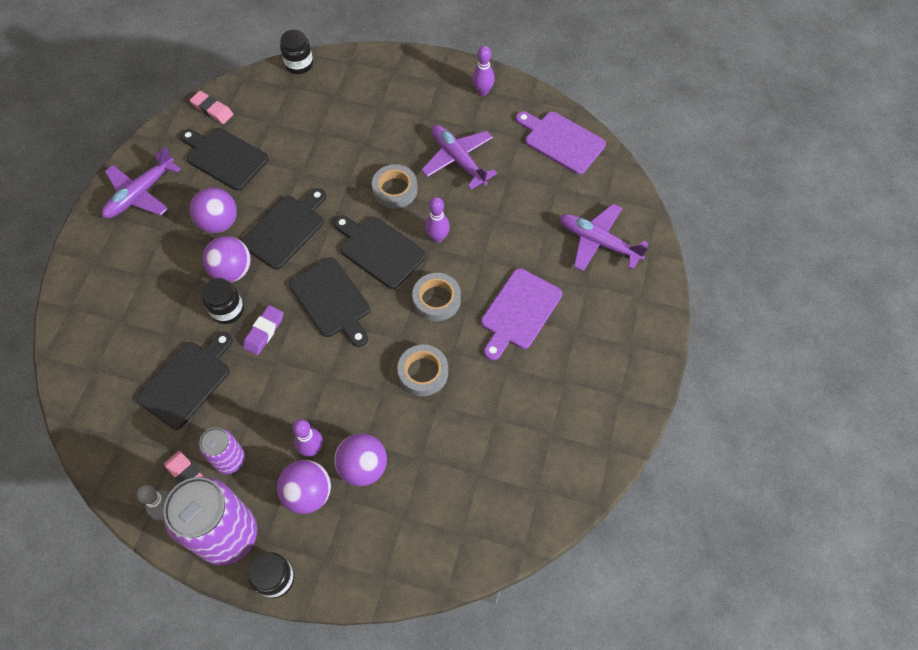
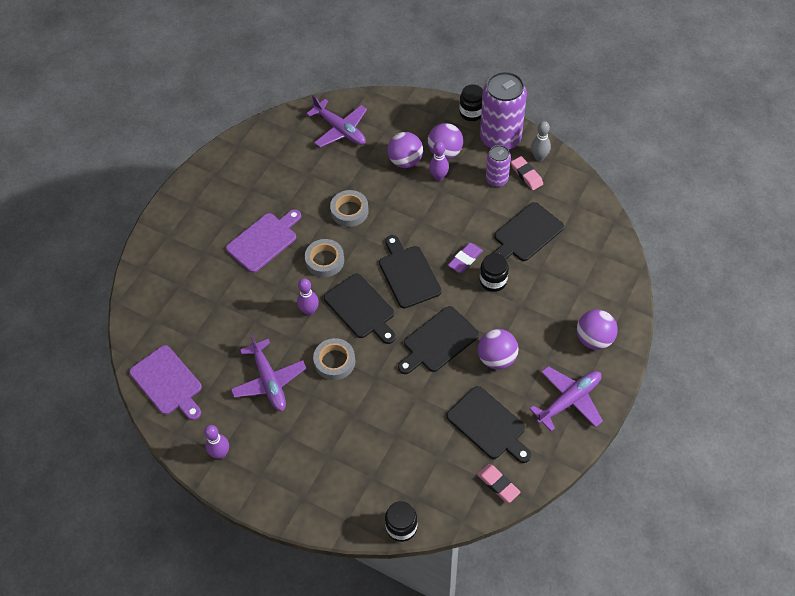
camera: 165 degrees left, 5 degrees down
purple ball [202,236,251,282] -> purple ball moved to [577,309,618,350]
purple plane [560,204,649,271] -> purple plane moved to [306,95,367,147]

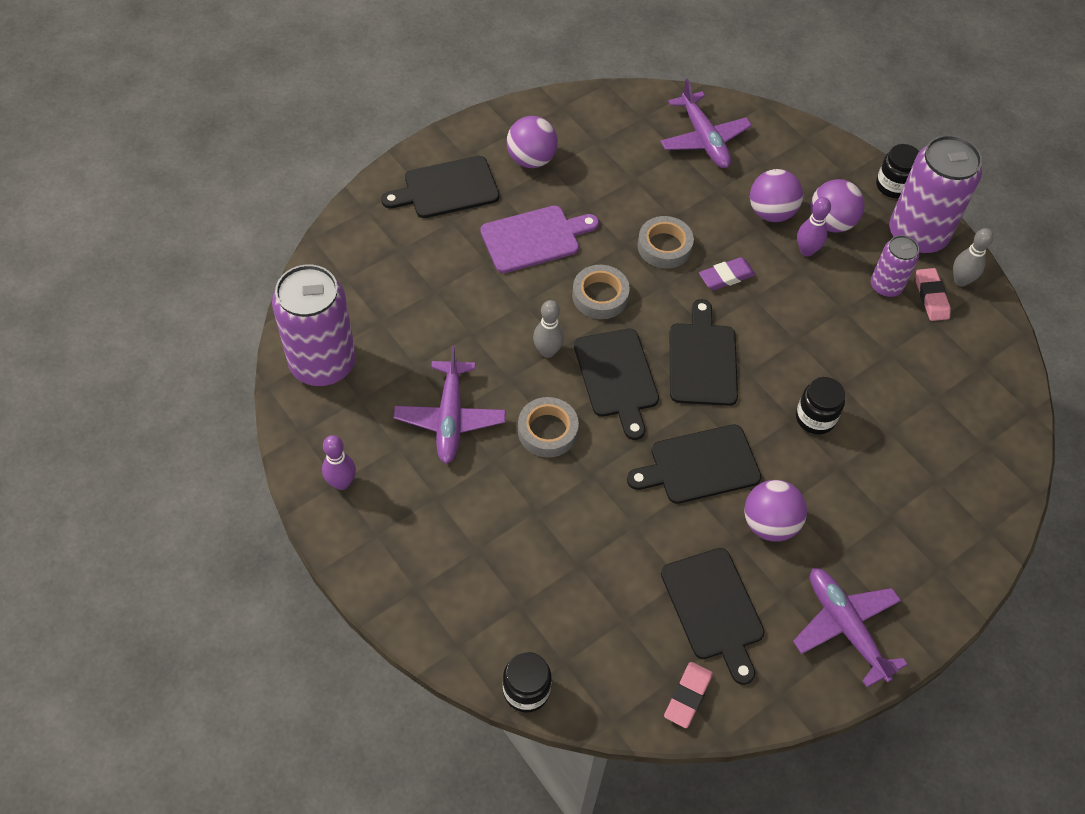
camera: 20 degrees right, 0 degrees up
purple cutting board [129,345,202,420] -> purple can [272,264,356,386]
purple bowling pin [297,278,319,316] -> grey bowling pin [533,300,564,358]
purple eraser [448,243,483,273] -> purple eraser moved to [699,257,756,290]
pink eraser [477,464,521,503] -> pink eraser turned 45 degrees clockwise [664,662,713,728]
black cutting board [493,202,564,261] -> black cutting board moved to [381,156,499,218]
purple plane [529,366,603,431] -> purple plane turned 105 degrees counterclockwise [793,568,908,687]
purple ball [577,309,618,350] -> purple ball moved to [507,116,558,168]

